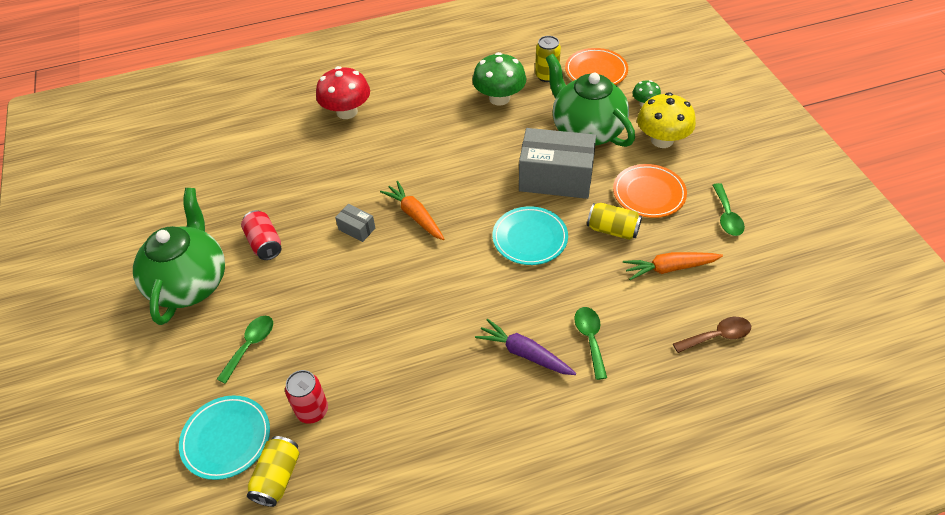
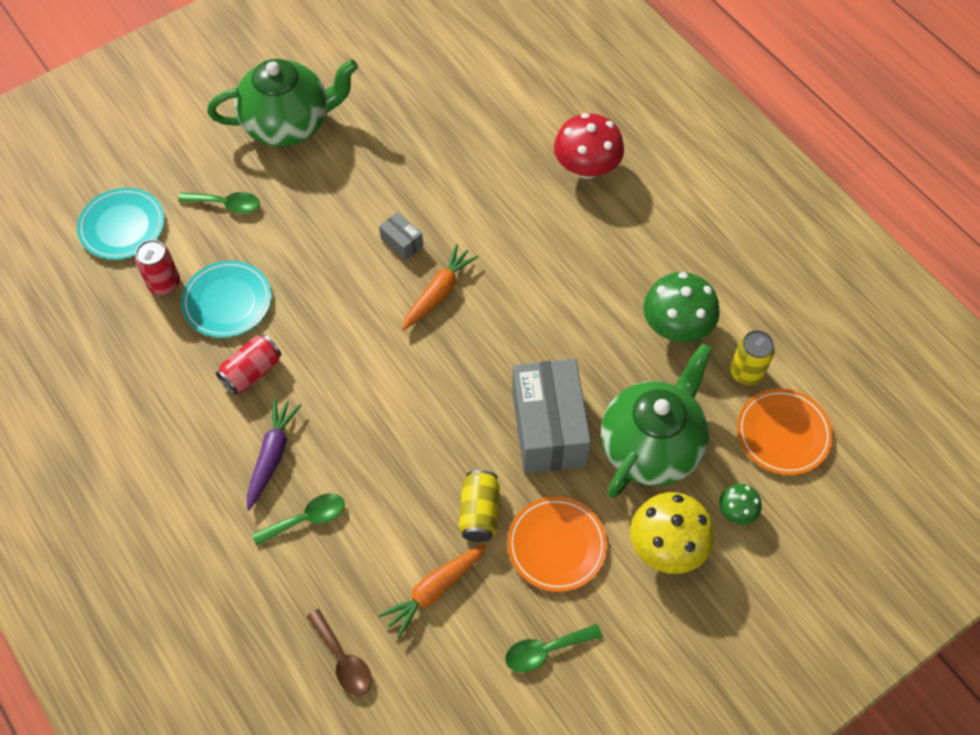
camera: 70 degrees right, 10 degrees up
red can [241,210,281,260] -> red can moved to [216,334,281,395]
yellow can [247,436,299,507] -> none
grey box [335,204,375,242] -> grey box turned 60 degrees counterclockwise [379,212,423,260]
turquoise plate [492,206,568,265] -> turquoise plate moved to [181,261,271,338]
orange carrot [623,252,723,280] -> orange carrot turned 105 degrees counterclockwise [379,543,487,638]

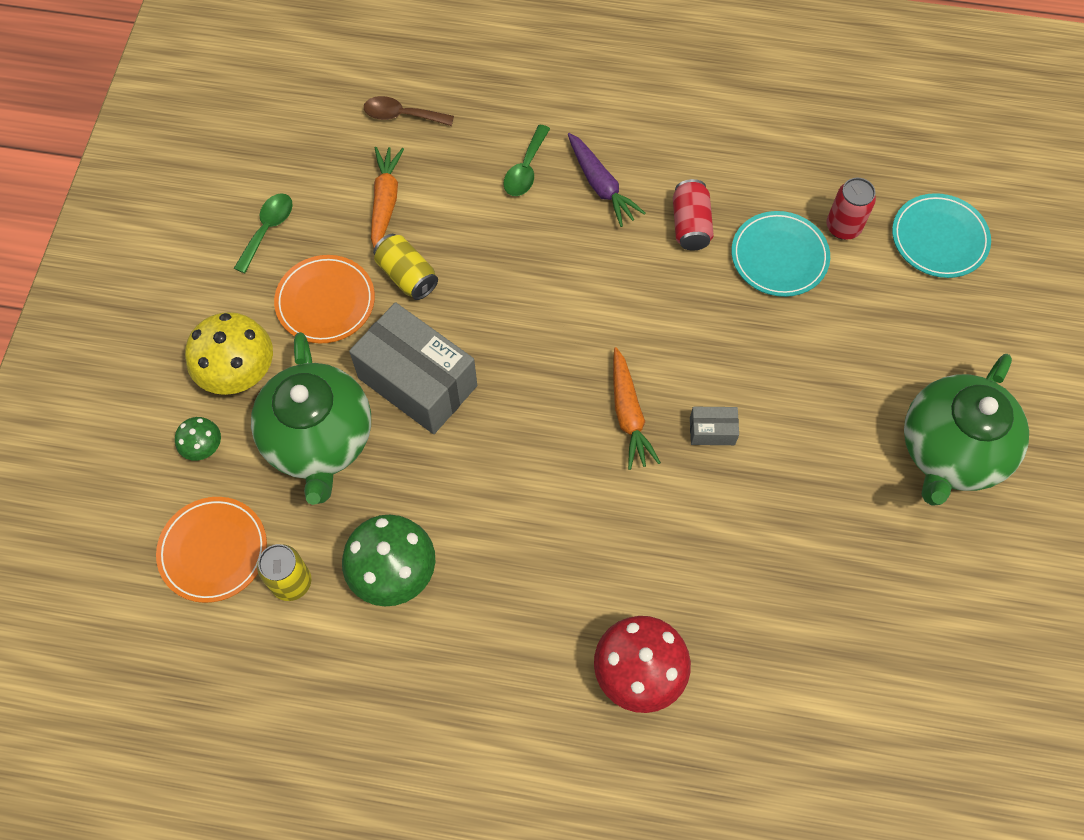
camera: 135 degrees right, 5 degrees up
green spoon [178,192,260,214] -> none

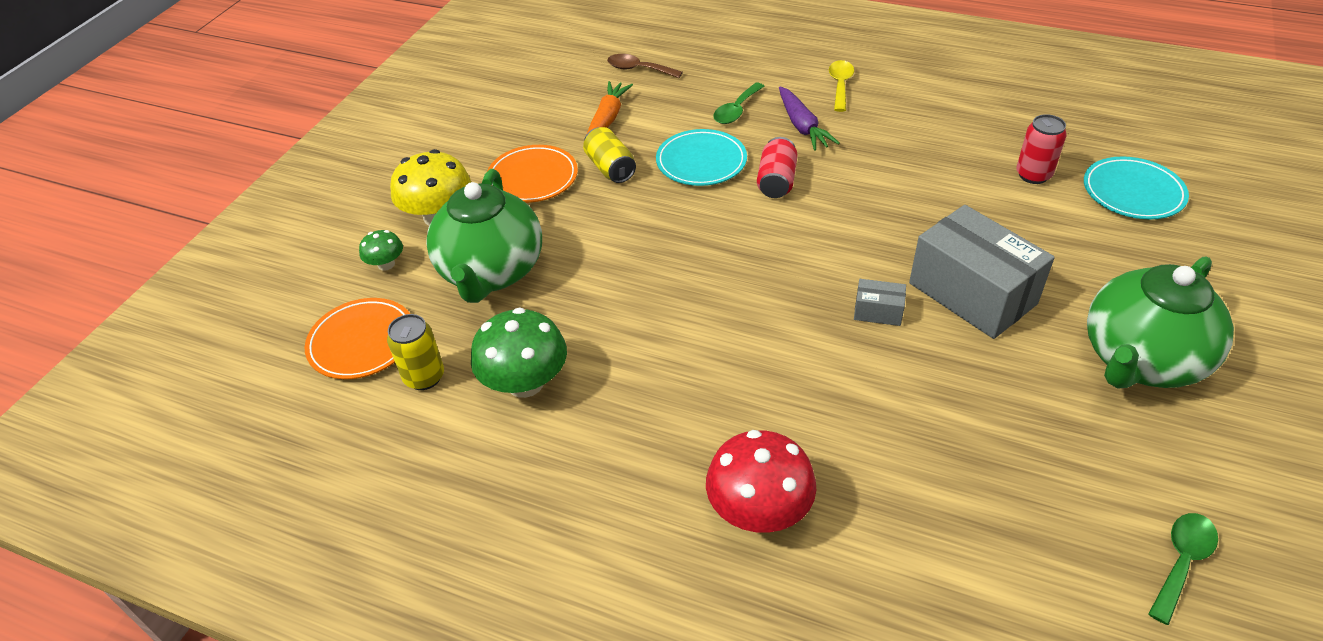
camera: 15 degrees right, 20 degrees down
green spoon [234,193,293,273] -> green spoon moved to [1148,513,1218,625]
grey box [349,302,477,434] -> grey box moved to [909,205,1055,339]
orange carrot [613,347,661,470] -> none
red can [673,179,714,251] -> red can moved to [757,137,798,198]
turquoise plate [731,211,830,297] -> turquoise plate moved to [656,129,747,186]
none -> yellow spoon [829,60,854,112]

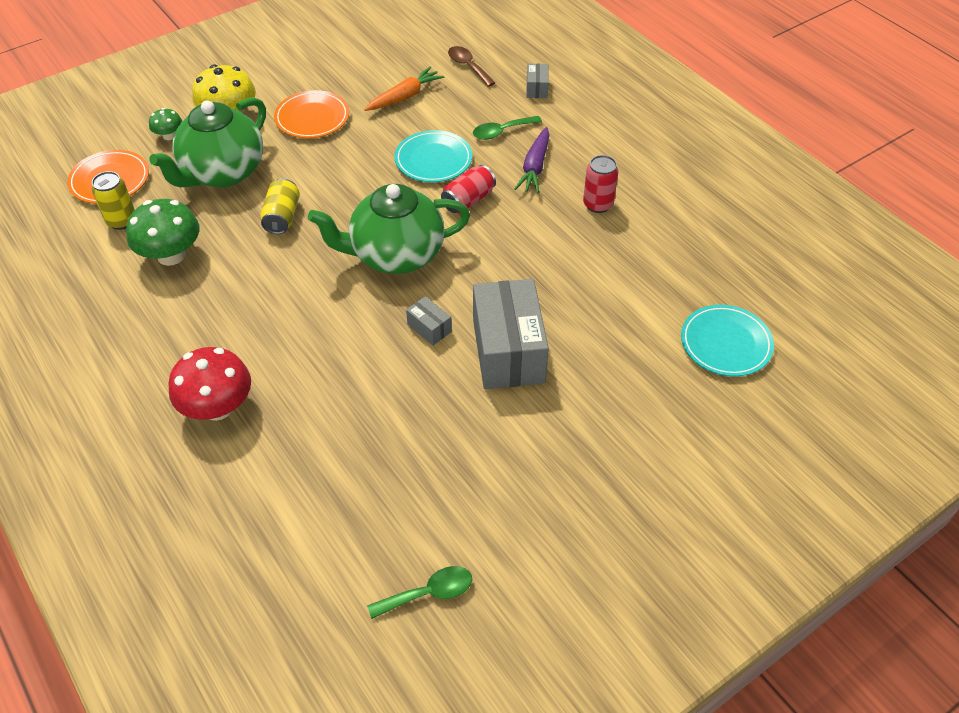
camera: 30 degrees right, 5 degrees up
yellow can [583,127,636,183] -> yellow can moved to [260,178,300,234]
yellow spoon [829,60,854,112] -> none
red can [1016,114,1067,184] -> red can moved to [583,155,619,213]
green teapot [1087,256,1234,388] -> green teapot moved to [308,184,470,274]
none -> grey box [526,64,549,98]

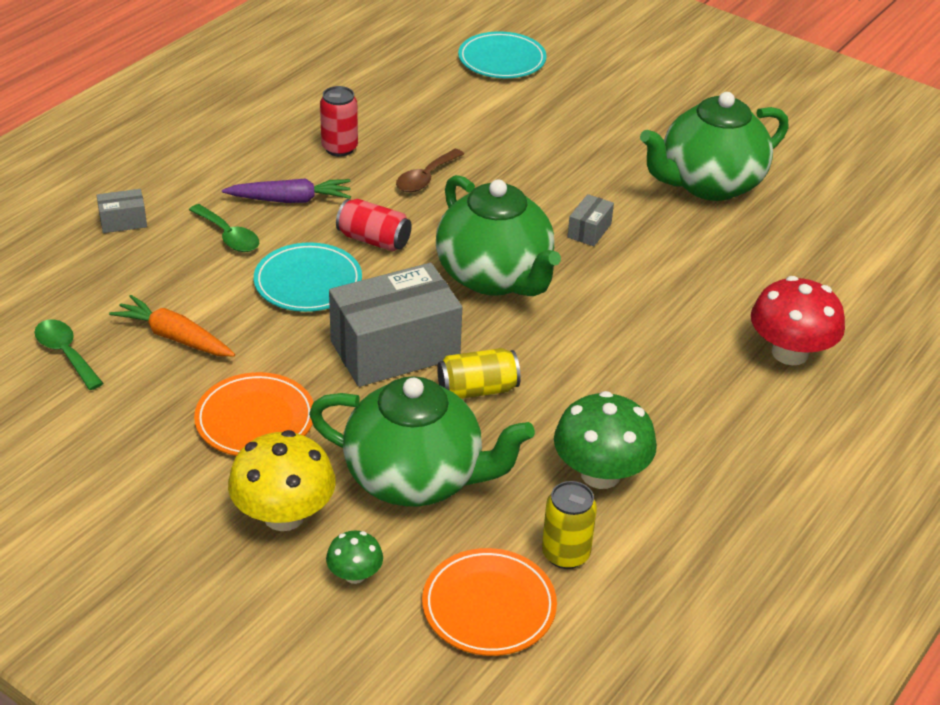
camera: 110 degrees left, 10 degrees down
green spoon [367,566,472,619] -> green spoon moved to [35,319,104,390]
brown spoon [448,46,495,87] -> brown spoon moved to [396,149,464,192]
grey box [473,279,549,389] -> grey box moved to [329,263,462,387]
none -> green teapot [640,92,789,201]

